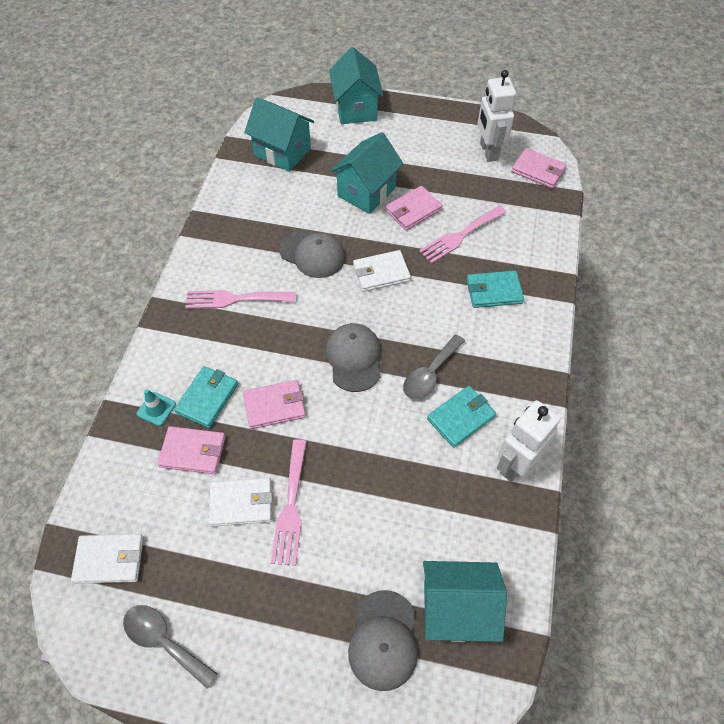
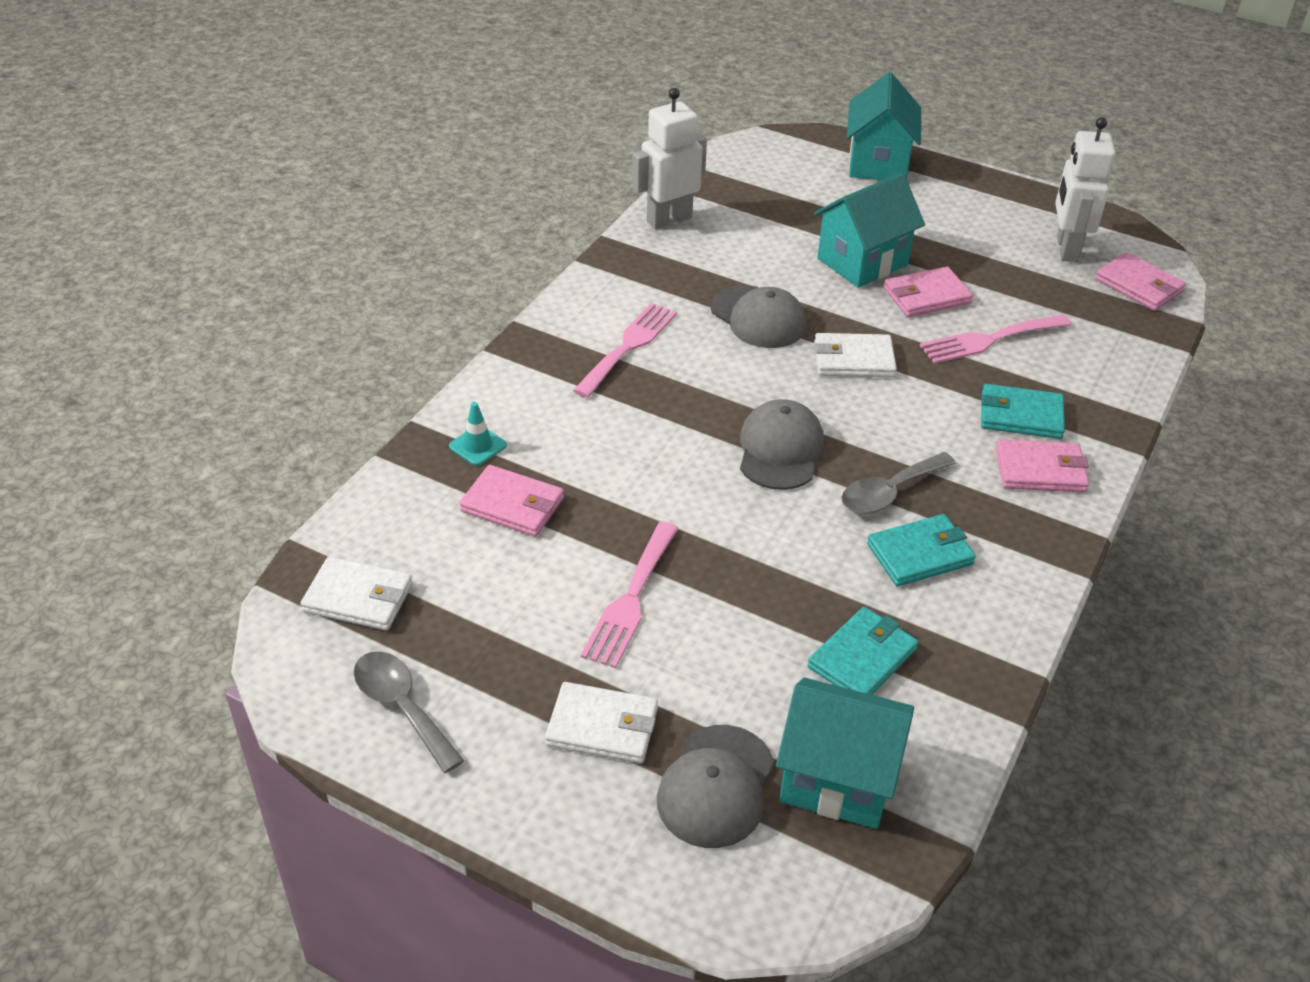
camera: 15 degrees right, 15 degrees down
turquoise wallet [174,366,238,428] -> turquoise wallet moved to [808,607,918,695]
pink fork [185,290,295,309] -> pink fork turned 105 degrees clockwise [573,303,677,398]
white wallet [209,478,272,527] -> white wallet moved to [545,682,658,764]
pink wallet [243,380,306,429] -> pink wallet moved to [996,440,1089,492]
turquoise house [244,97,314,172] -> none
white robot [497,400,561,482] -> white robot moved to [632,88,707,229]

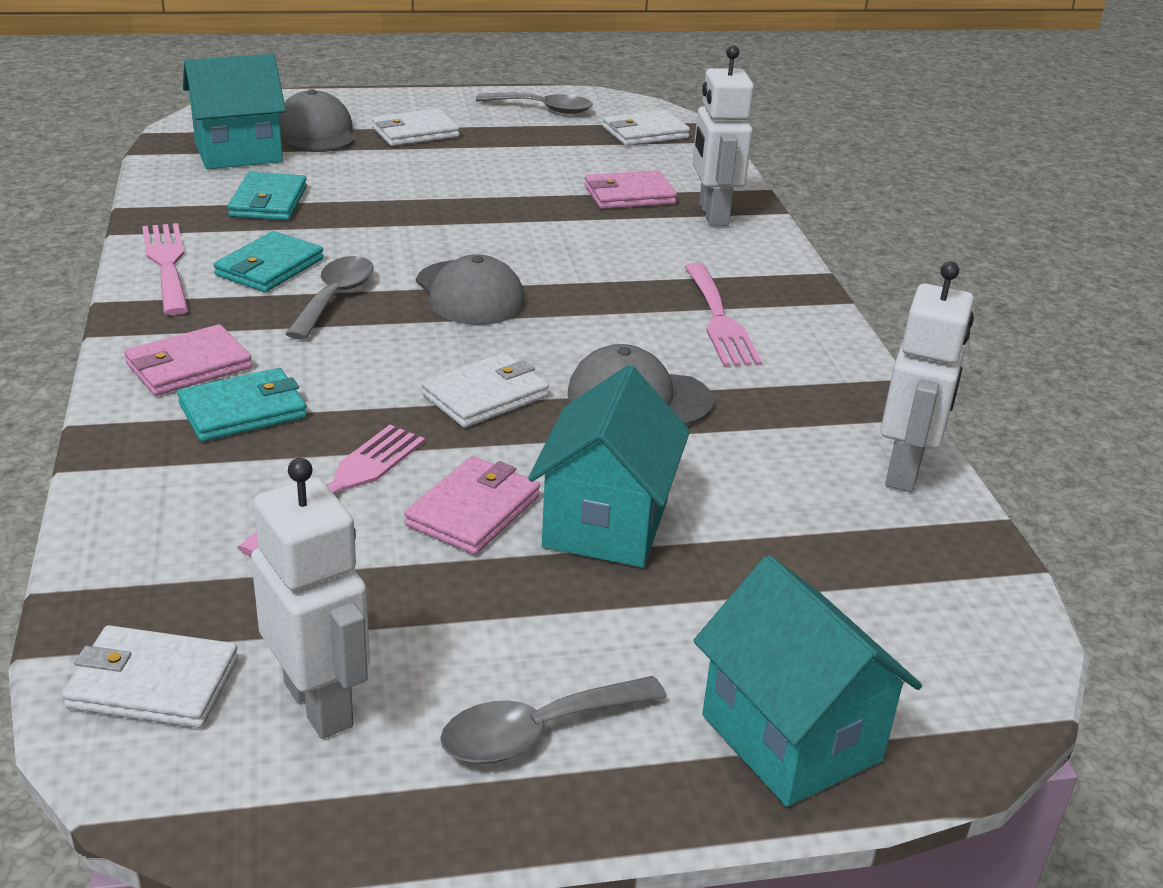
camera: 140 degrees right, 10 degrees down
turquoise traffic cone [449,402,507,466] -> white robot [692,45,754,226]
pink fork [581,521,679,668] -> pink fork moved to [142,223,188,315]
pink wallet [1095,252,1186,311] -> white wallet [62,625,238,728]
none -> grey spoon [440,676,667,764]

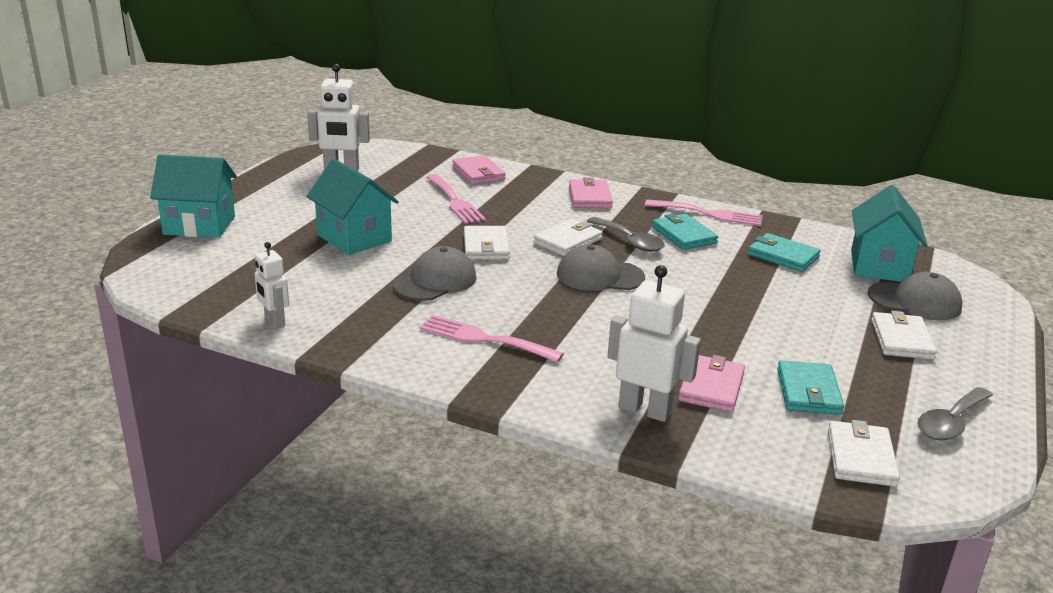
camera: 125 degrees right, 5 degrees down
white wallet [62,625,238,728] -> white wallet moved to [533,219,603,256]
turquoise wallet [177,368,307,442] -> turquoise wallet moved to [777,360,844,415]
pink wallet [404,456,540,555] -> pink wallet moved to [452,155,506,185]
grey spoon [440,676,667,764] -> none
white robot [881,262,974,492] -> white robot [254,242,289,329], size x0.61

